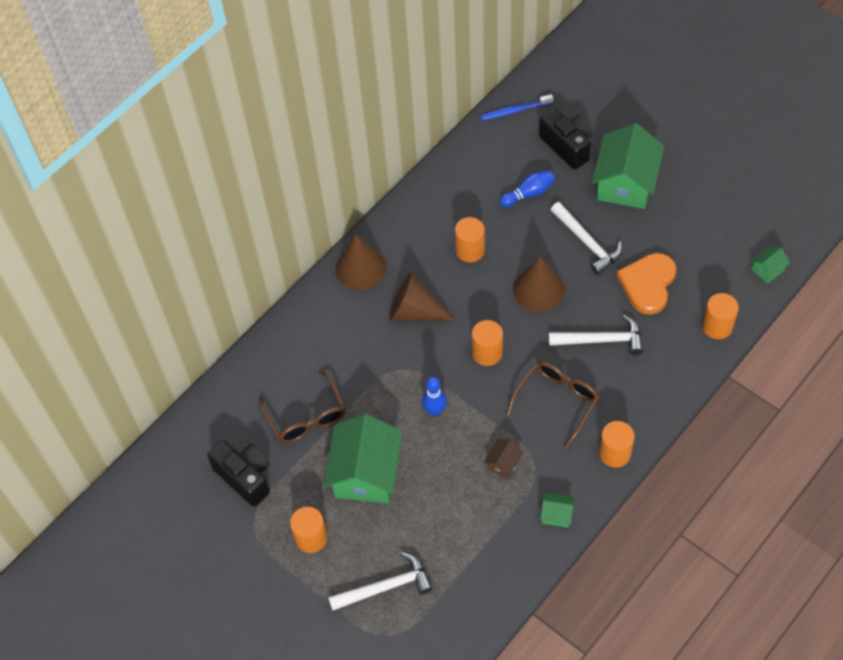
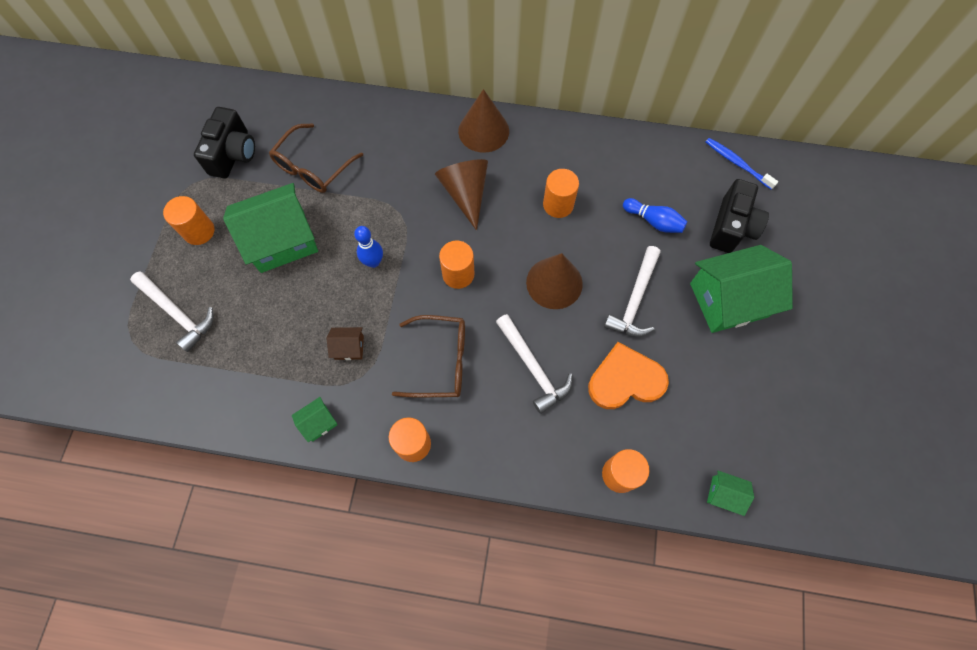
camera: 55 degrees right, 10 degrees up
green house [540,492,574,527] -> green house turned 75 degrees clockwise [292,397,338,442]

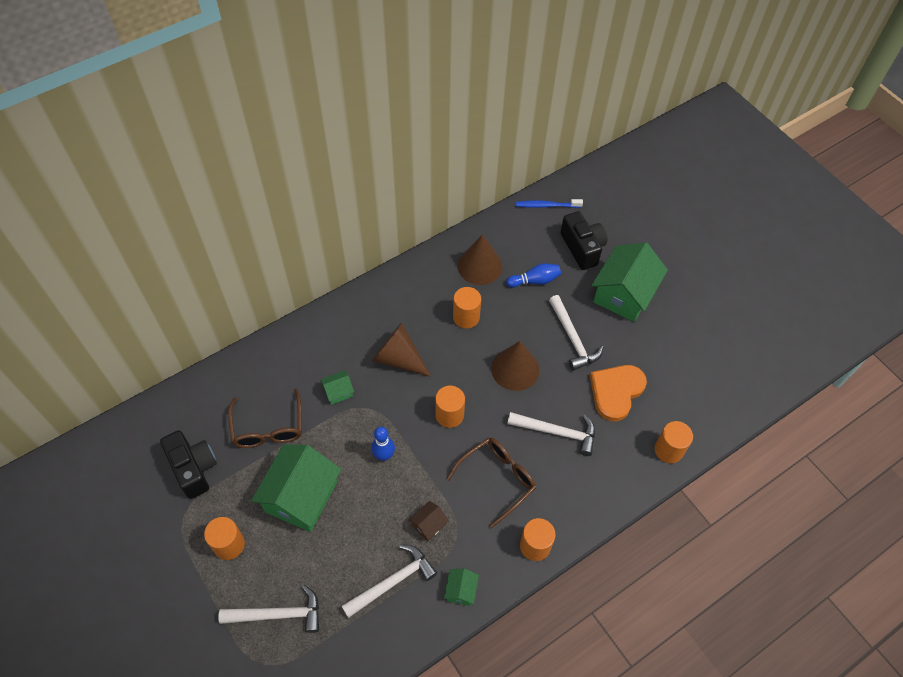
camera: 45 degrees left, 10 degrees down
brown cone [458,89,509,153] -> brown cone moved to [458,234,503,285]
green house [707,471,754,516] -> green house moved to [320,370,354,405]
none -> white hammer [341,545,437,618]

